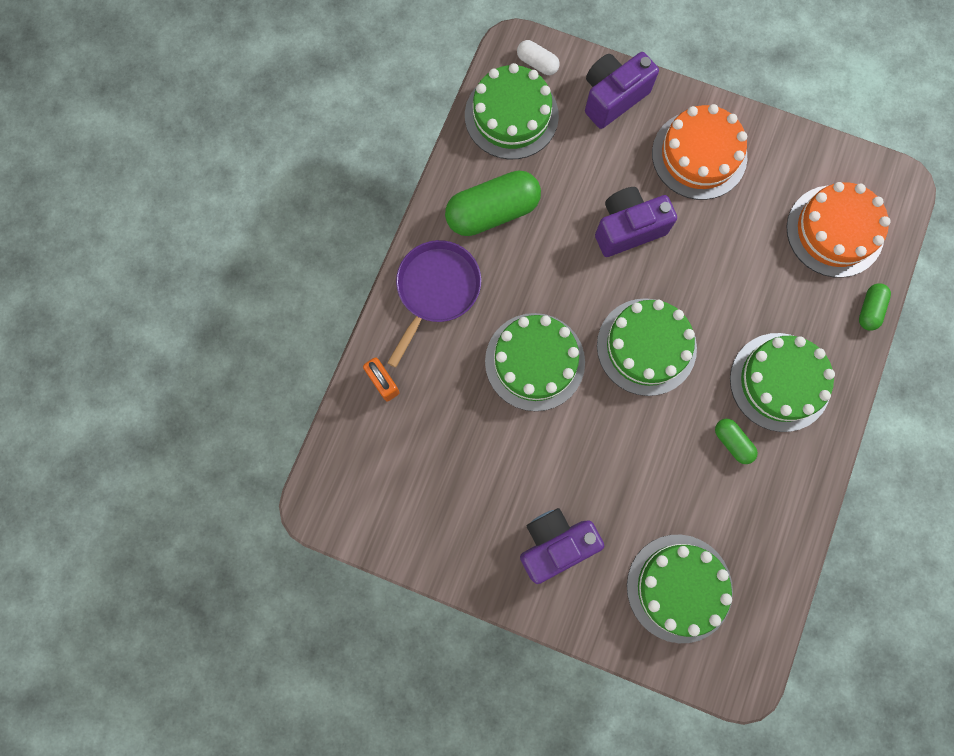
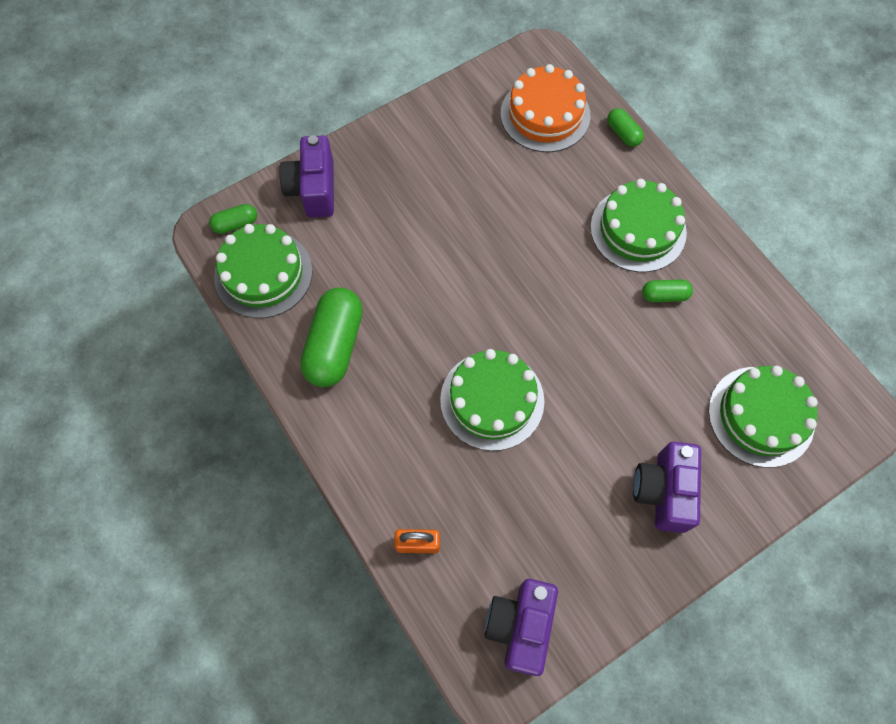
camera: 55 degrees left, 10 degrees down
purple pan [387,240,481,368] -> none
white capsule [517,40,560,75] -> green capsule [209,204,257,234]
purple camera [595,187,677,257] -> purple camera moved to [485,579,558,676]
green cake [597,298,697,396] -> none
orange cake [652,104,747,200] -> none

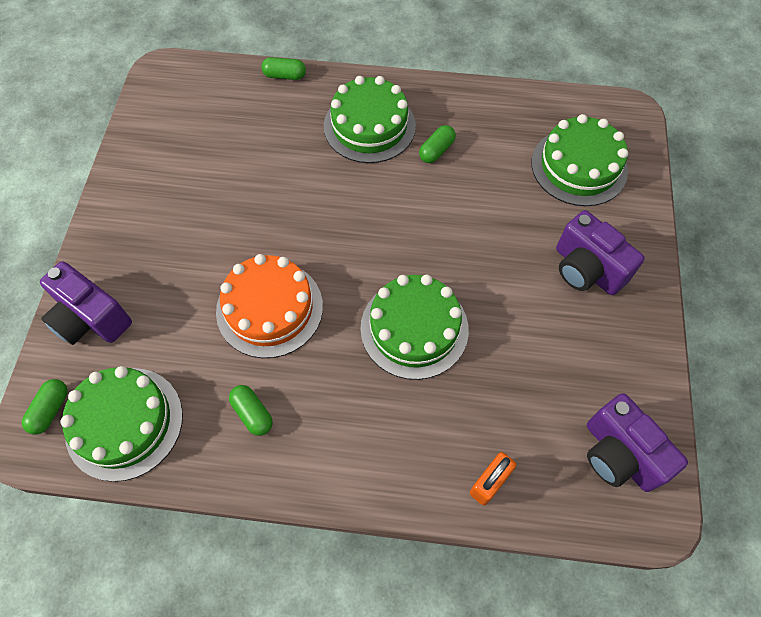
camera: 50 degrees left, 5 degrees down
green capsule [300,288,363,387] -> green capsule [229,385,273,436], size x0.49
orange cake [501,64,590,152] -> orange cake moved to [216,254,323,358]

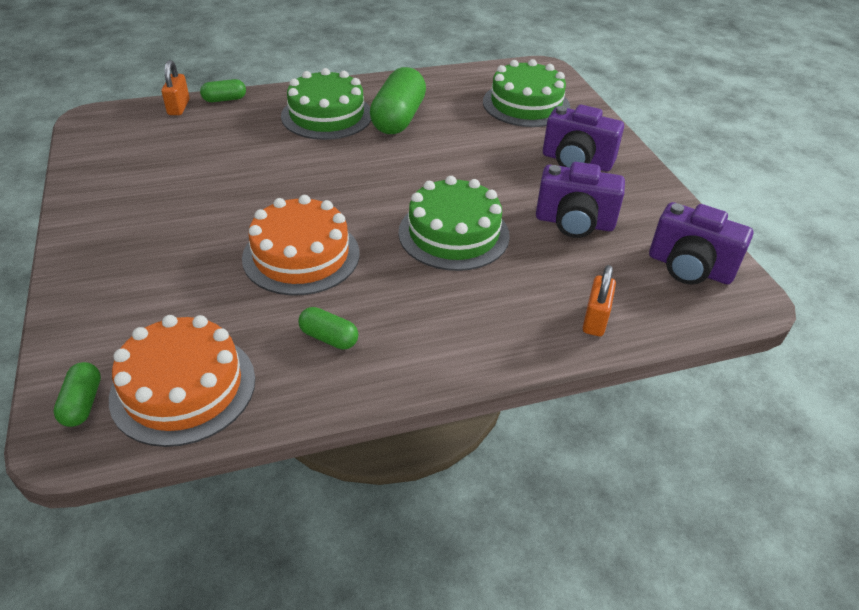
camera: 25 degrees left, 20 degrees down
purple camera [40,261,132,345] -> purple camera moved to [536,162,625,238]
green cake [60,366,183,482] -> orange cake [109,315,255,447]
green capsule [419,125,456,163] -> green capsule [370,67,426,134], size x2.03
none -> orange padlock [162,60,190,115]

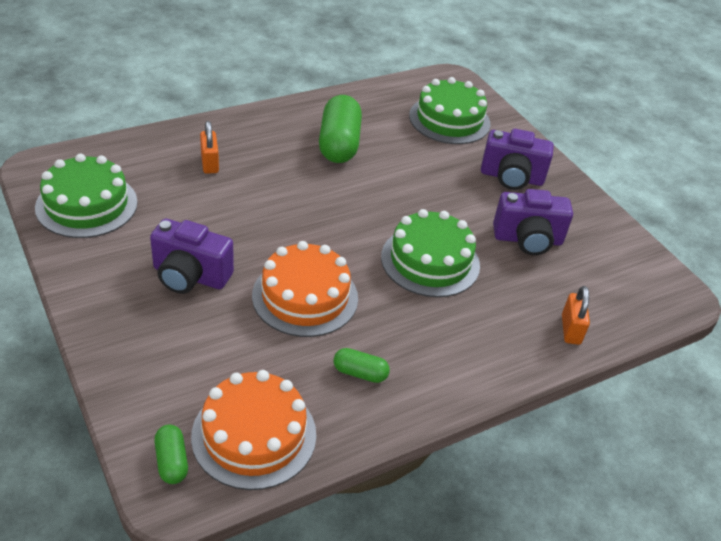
camera: 15 degrees left, 0 degrees up
orange padlock [162,60,190,115] -> orange padlock moved to [200,121,219,174]
green capsule [200,79,246,102] -> none
green cake [281,68,371,140] -> green cake moved to [35,154,138,238]
purple camera [649,202,753,284] -> purple camera moved to [150,219,234,294]

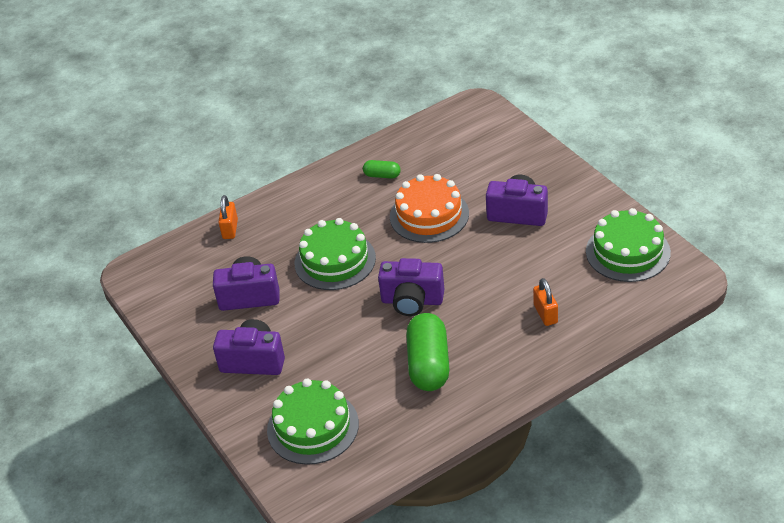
camera: 175 degrees left, 0 degrees up
green capsule [154,424,188,484] -> none
orange cake [191,370,316,490] -> none
none -> purple camera [378,258,444,316]

